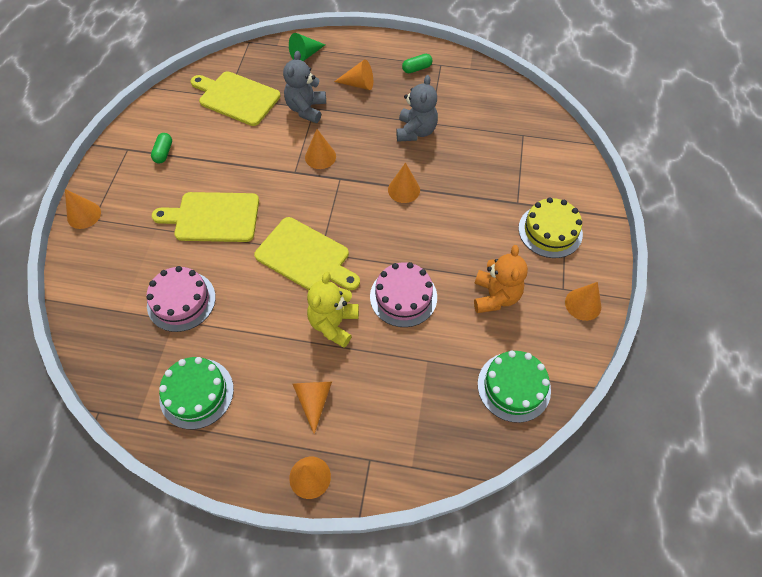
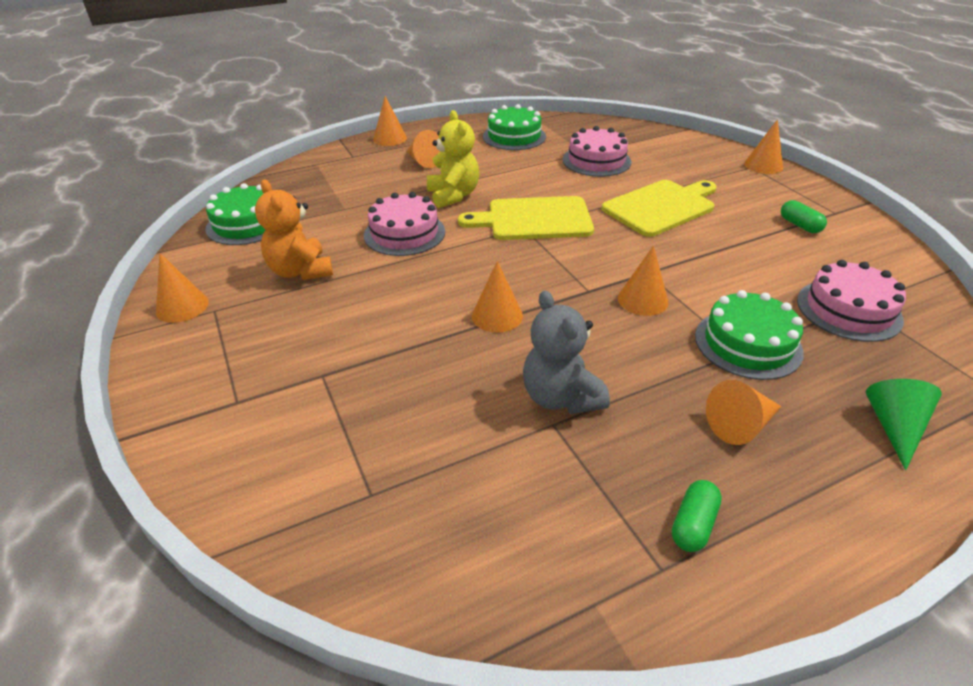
camera: 145 degrees right, 20 degrees down
yellow cutting board [191,71,281,126] -> pink cake [797,260,906,342]
grey teddy bear [283,51,326,123] -> green cake [695,290,804,380]
yellow cake [518,197,583,258] -> none

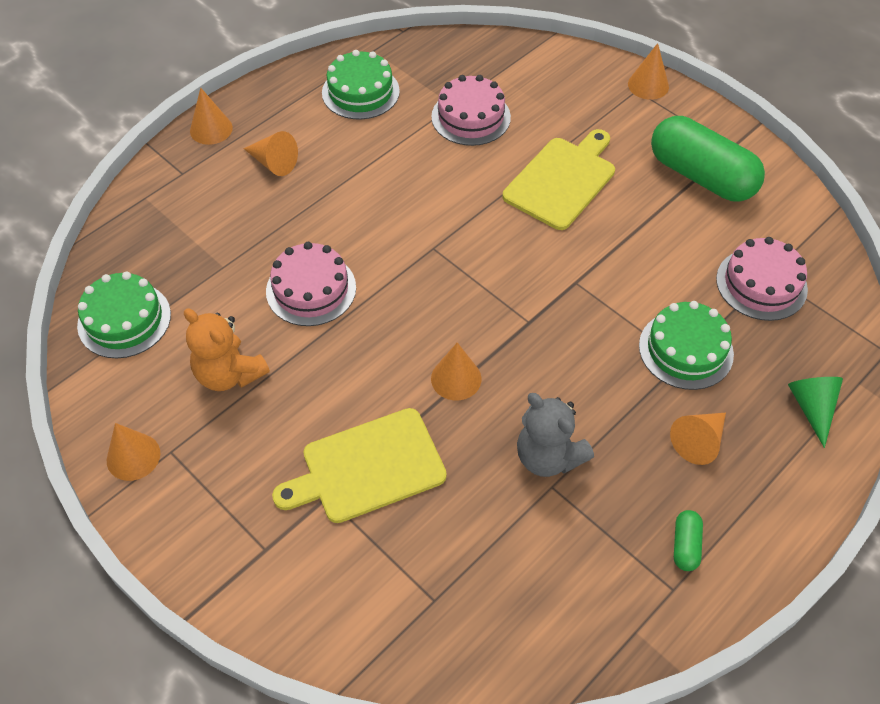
camera: 20 degrees left, 15 degrees up
yellow teddy bear [427,110,479,208] -> none
yellow cutting board [458,196,594,240] -> yellow cutting board moved to [272,408,447,523]
orange cone [618,246,669,316] -> none
green capsule [781,200,827,233] -> green capsule [651,116,765,202], size x2.42

